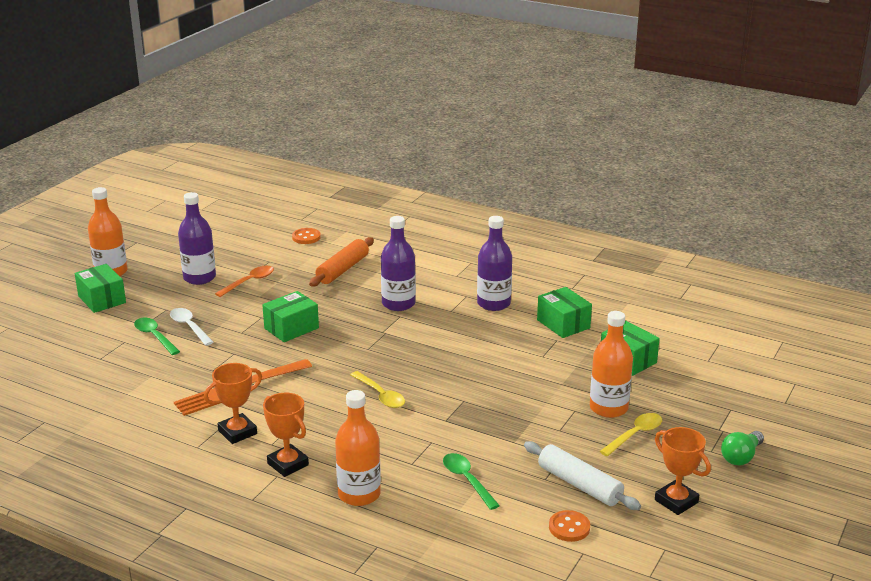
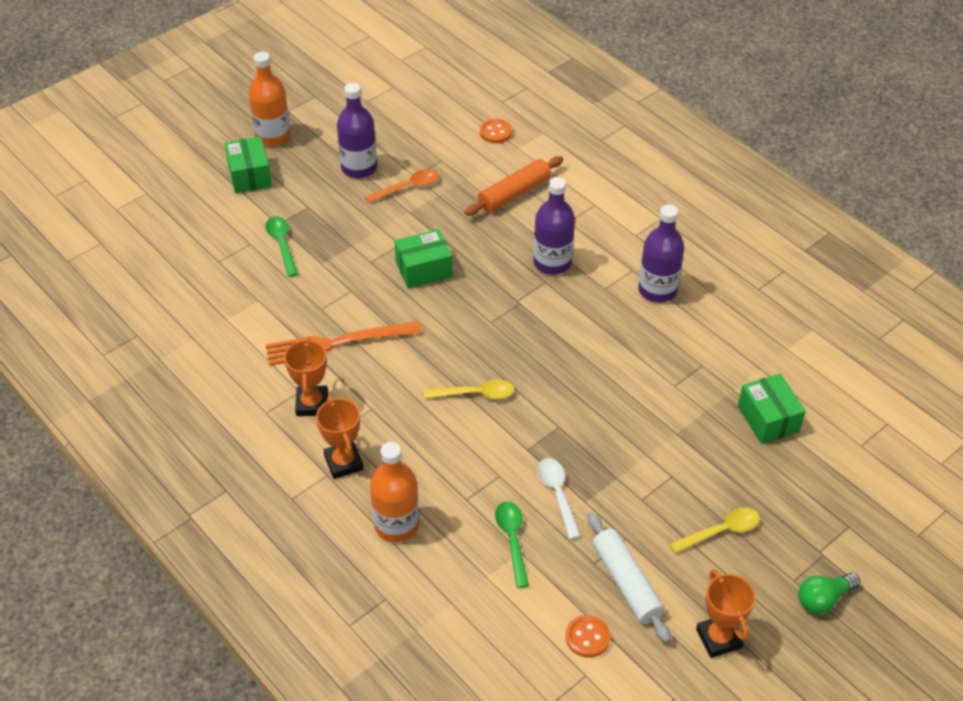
camera: 20 degrees right, 20 degrees up
white spoon [170,308,213,346] -> white spoon moved to [537,458,581,539]
orange trophy [204,363,262,444] -> orange trophy turned 75 degrees counterclockwise [284,337,328,416]
yellow spoon [350,371,405,408] -> yellow spoon turned 75 degrees counterclockwise [424,379,514,399]
green box [537,287,592,338] -> none
orange bottle [590,311,633,418] -> none

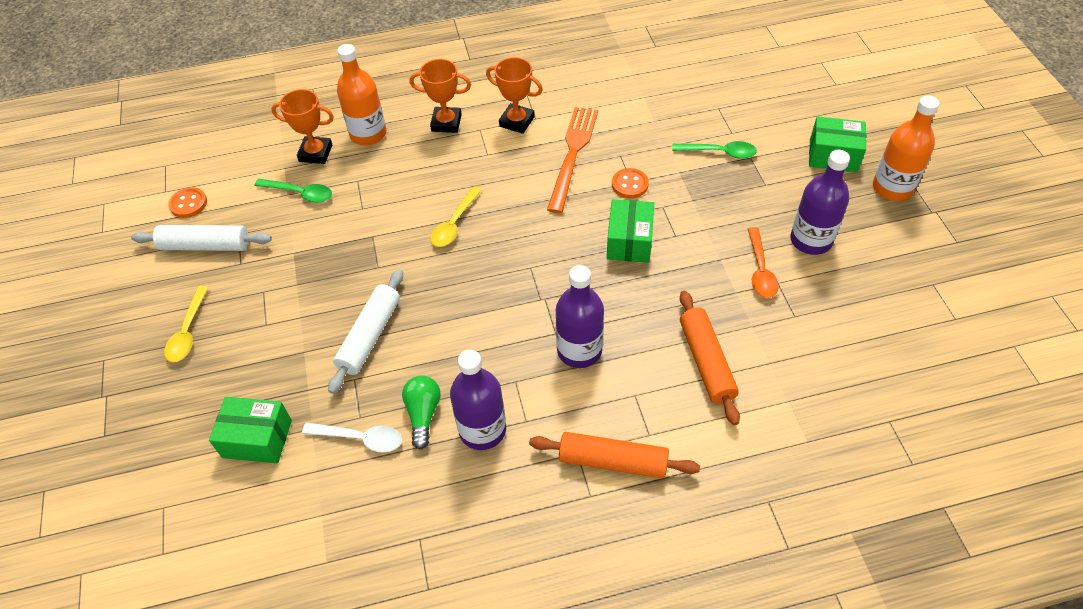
camera: 120 degrees right, 5 degrees up
orange button [480,119,512,143] -> orange button moved to [612,168,649,198]
white spoon [537,458,581,539] -> white spoon moved to [302,422,402,452]
orange trophy [696,569,755,658] -> orange trophy moved to [271,89,334,164]
green light bulb [798,573,860,614] -> green light bulb moved to [402,375,441,449]
none -> white rolling pin [328,269,403,394]
none -> orange rolling pin [529,432,700,479]

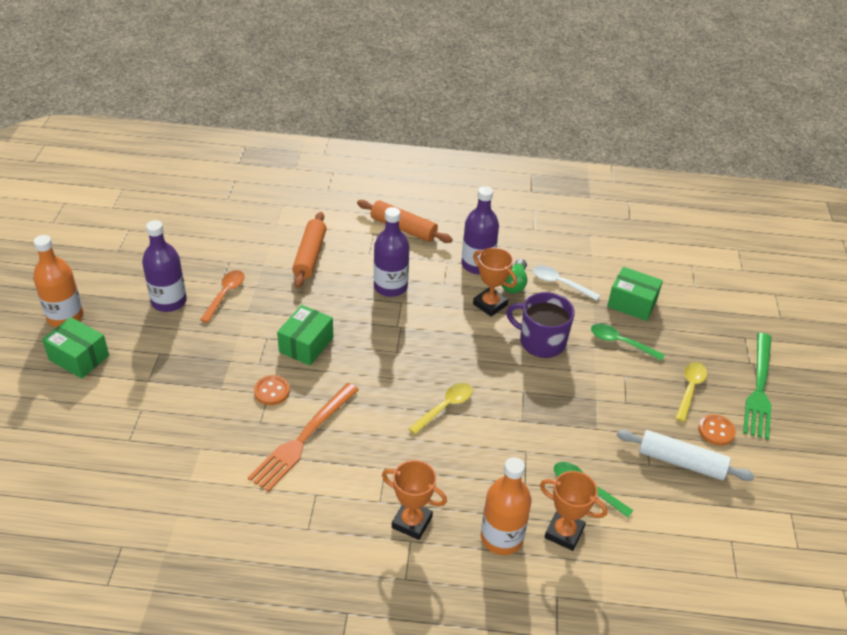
camera: 165 degrees left, 10 degrees down
orange button [168,187,207,218] -> orange button moved to [698,414,736,446]
white rolling pin [328,269,403,394] -> purple mug [506,292,575,358]
orange trophy [486,57,543,134] -> orange trophy moved to [473,247,517,317]
green spoon [672,141,757,159] -> green spoon moved to [591,324,665,361]
none -> green fork [743,333,772,440]

